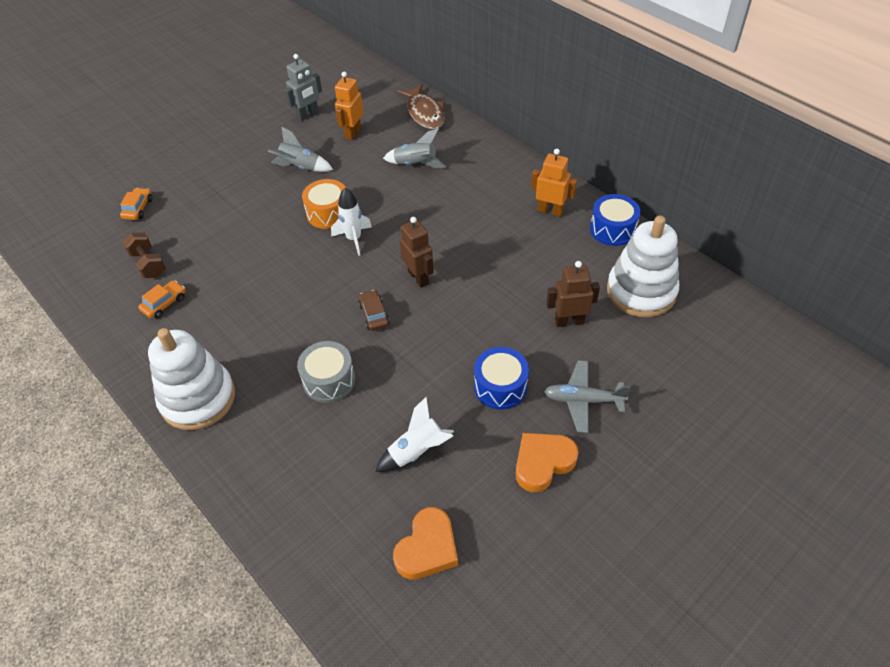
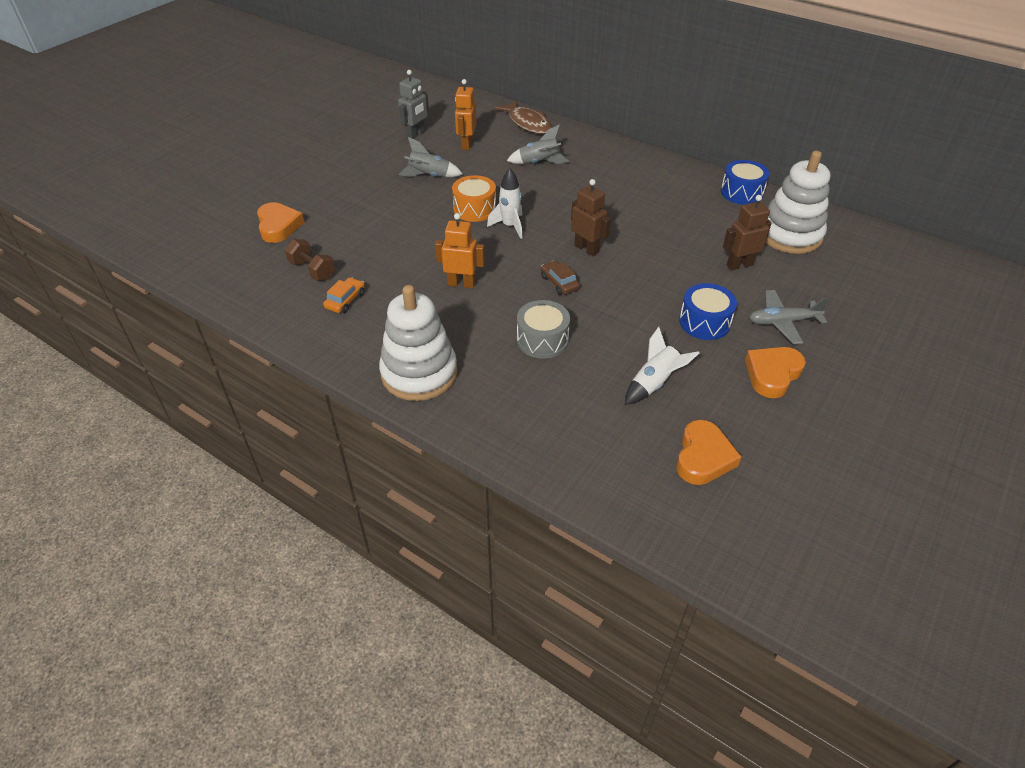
camera: 15 degrees left, 5 degrees down
orange car [120,188,152,220] -> orange heart [257,202,304,243]
orange robot [531,149,577,217] -> orange robot moved to [435,213,485,288]

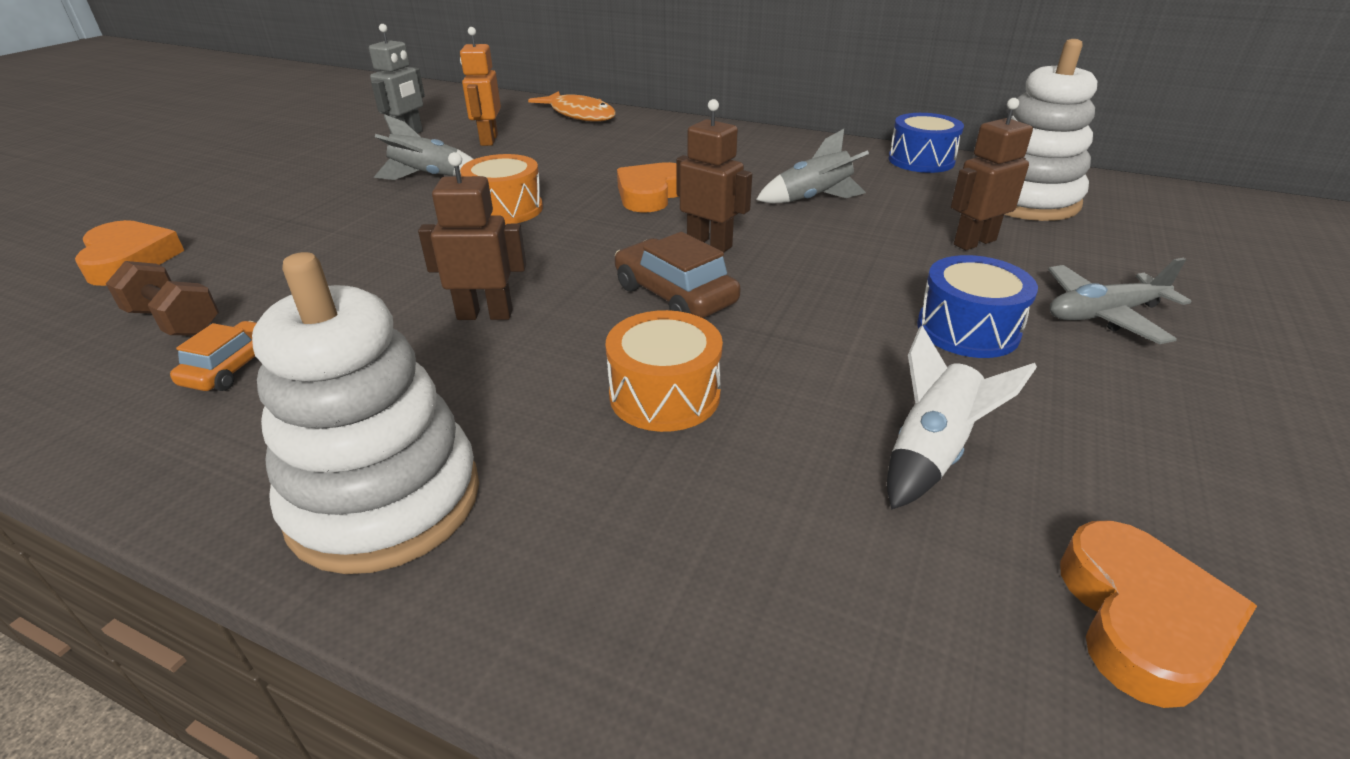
camera: 10 degrees left, 10 degrees down
orange robot [435,213,485,288] -> brown robot [418,152,526,320]
white rocket [487,168,523,239] -> none
brown fish [495,100,551,134] -> orange fish [528,91,616,122]
grey rocket [507,124,570,164] -> grey rocket moved to [756,129,869,203]
grey drum [517,300,570,359] -> orange drum [605,310,723,432]
brown car [541,261,580,295] -> brown car [615,232,741,318], size x1.56
orange heart [745,347,806,398] -> orange heart moved to [617,162,679,212]

